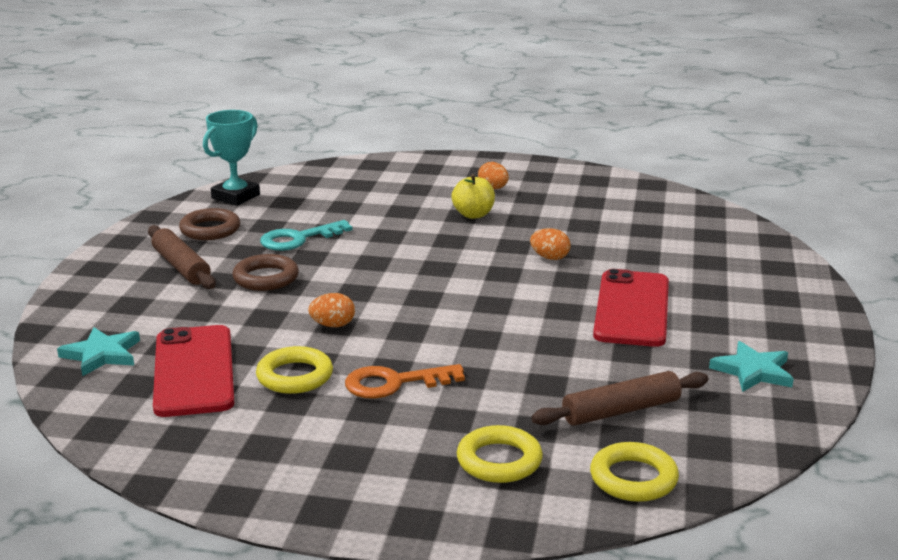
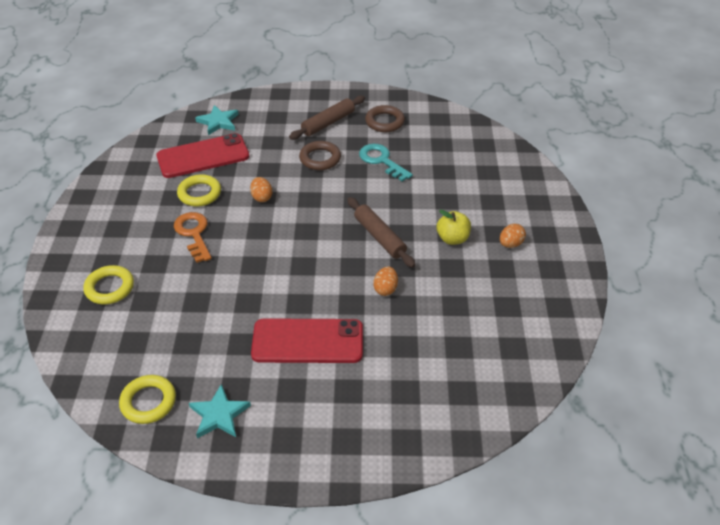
camera: 80 degrees right, 20 degrees up
turquoise trophy [203,110,260,206] -> none
brown rolling pin [531,371,708,426] -> brown rolling pin moved to [347,197,415,268]
yellow ring [590,442,679,502] -> yellow ring moved to [119,375,176,424]

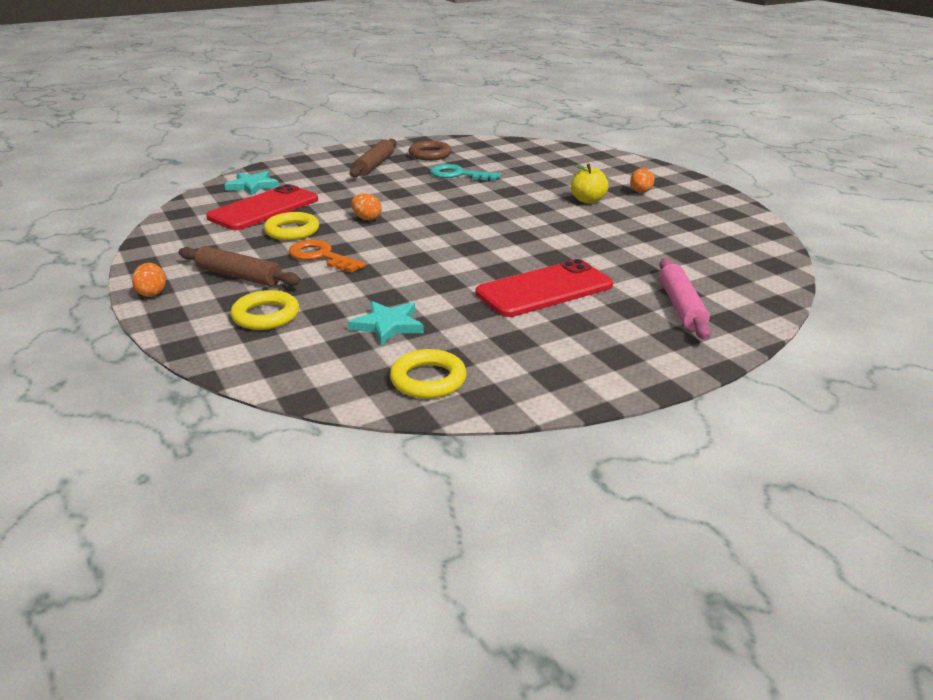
camera: 30 degrees left, 15 degrees down
turquoise star [189,384,251,438] -> turquoise star moved to [348,301,424,346]
brown ring [299,141,341,170] -> none
brown rolling pin [347,197,415,268] -> brown rolling pin moved to [179,246,301,286]
orange egg [373,266,398,296] -> orange egg moved to [132,263,166,297]
none -> pink rolling pin [659,258,711,340]

